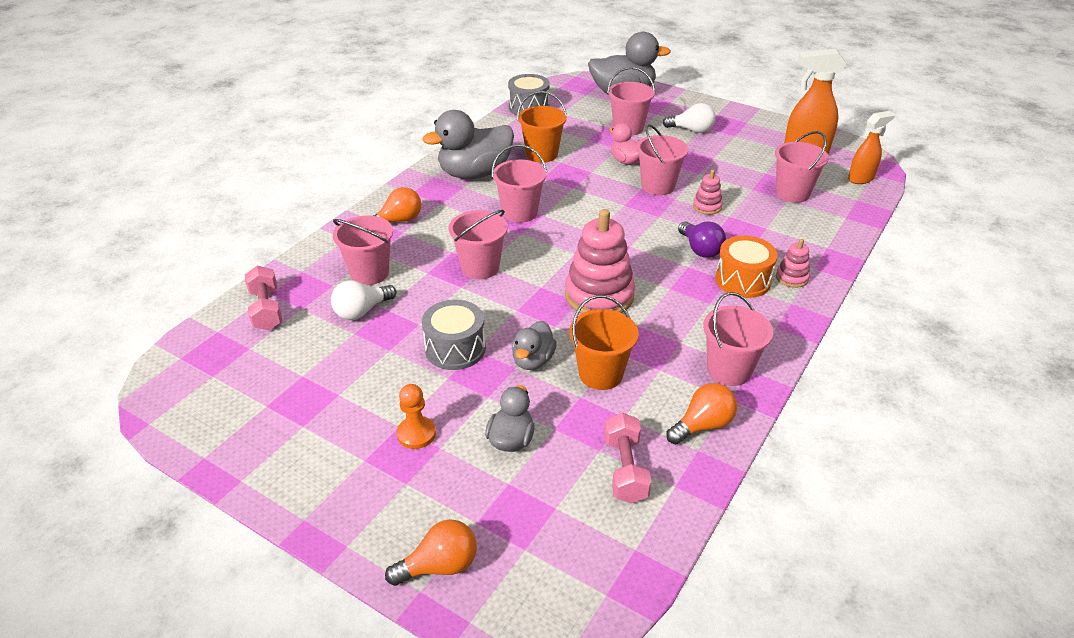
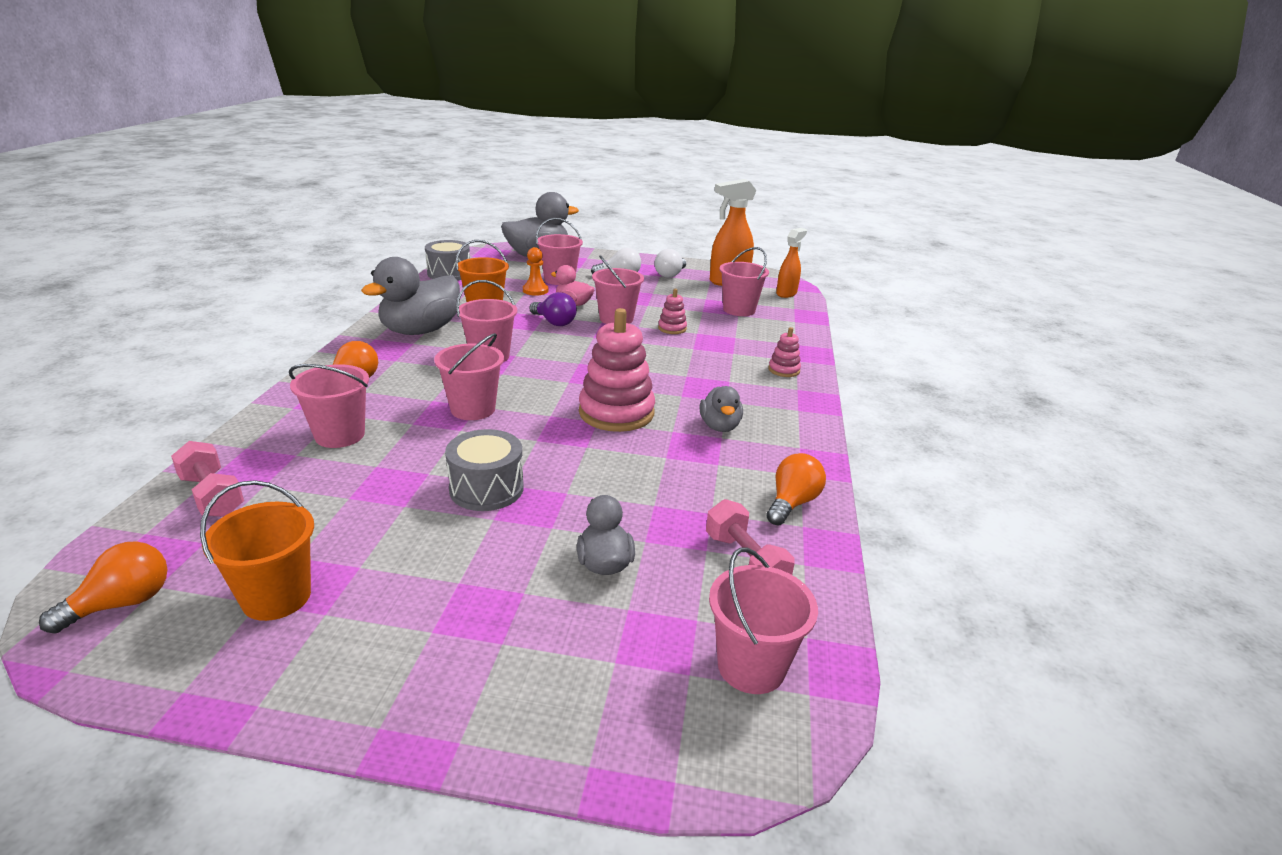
camera: 25 degrees left, 10 degrees down
white light bulb [331,280,397,320] -> white light bulb moved to [654,249,686,278]
orange light bulb [385,519,477,586] -> orange light bulb moved to [39,541,167,634]
orange pawn [397,384,436,449] -> orange pawn moved to [523,247,548,296]
grey duck [512,321,557,370] -> grey duck moved to [700,386,743,432]
orange bucket [570,295,639,390] -> orange bucket moved to [200,480,314,621]
purple light bulb [678,221,726,258] -> purple light bulb moved to [529,292,577,326]
pink bucket [703,292,773,386] -> pink bucket moved to [709,547,818,694]
orange drum [715,236,778,298] -> none

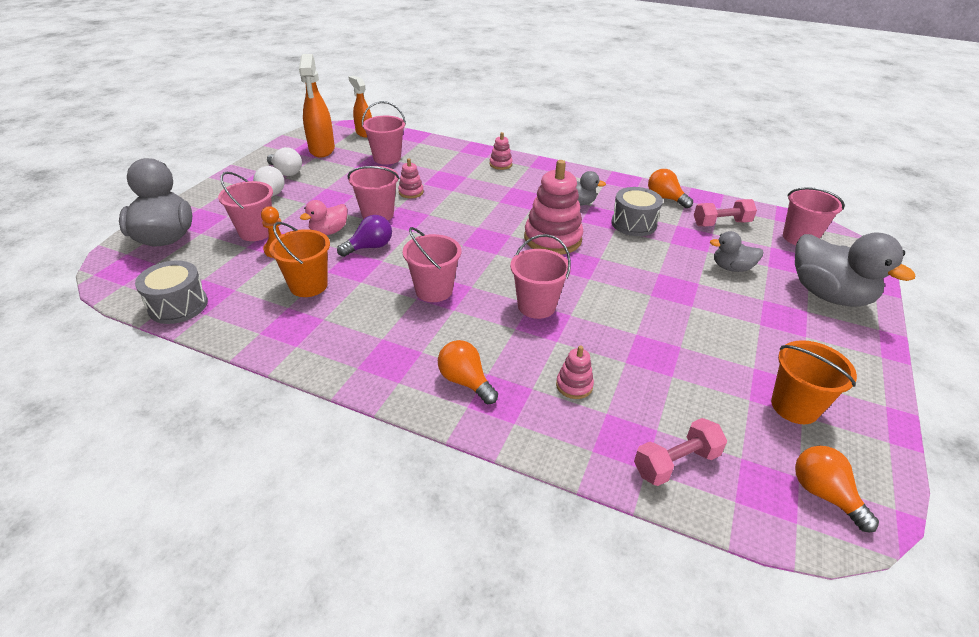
camera: 75 degrees left, 10 degrees up
pink bucket [289,364,369,448] -> pink stacking toy [556,346,594,399]
grey duck [361,257,460,335] -> grey duck moved to [795,232,915,307]
grey drum [445,429,524,511] -> grey drum moved to [611,187,663,236]

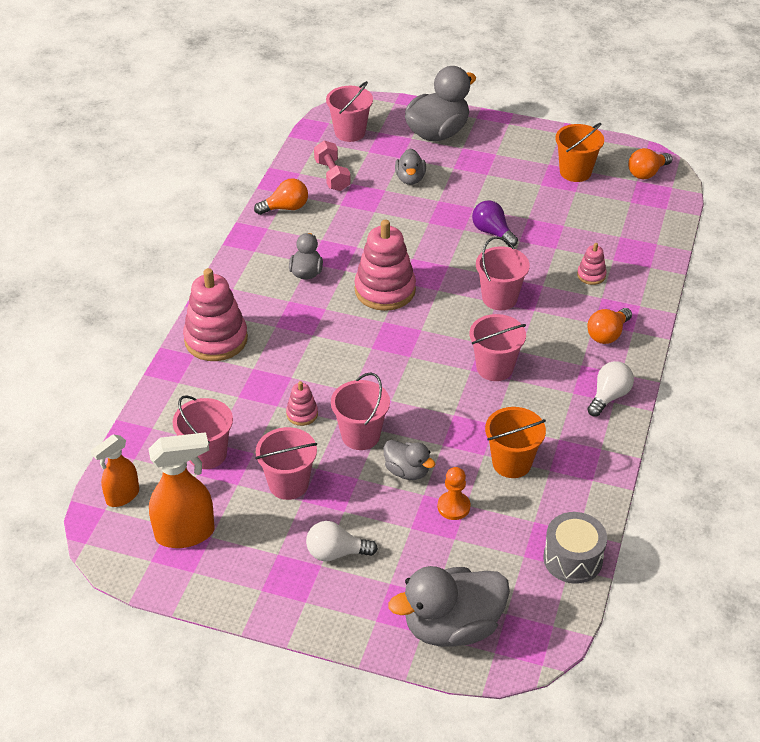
camera: 95 degrees left, 5 degrees up
pink bucket [218,172,273,241] -> pink bucket moved to [255,427,317,500]
white light bulb [267,147,302,176] -> white light bulb moved to [587,361,634,417]
pink duck [300,200,347,235] -> grey duck [384,440,435,480]
purple light bulb [337,215,392,257] -> purple light bulb moved to [472,200,518,247]
pink stacking toy [489,132,512,170] -> pink stacking toy [183,268,248,361], size x2.10
grey drum [611,187,663,236] -> none
pink dumbbell [634,418,727,486] -> none
orange light bulb [648,169,693,208] -> orange light bulb turned 150 degrees counterclockwise [254,178,308,215]

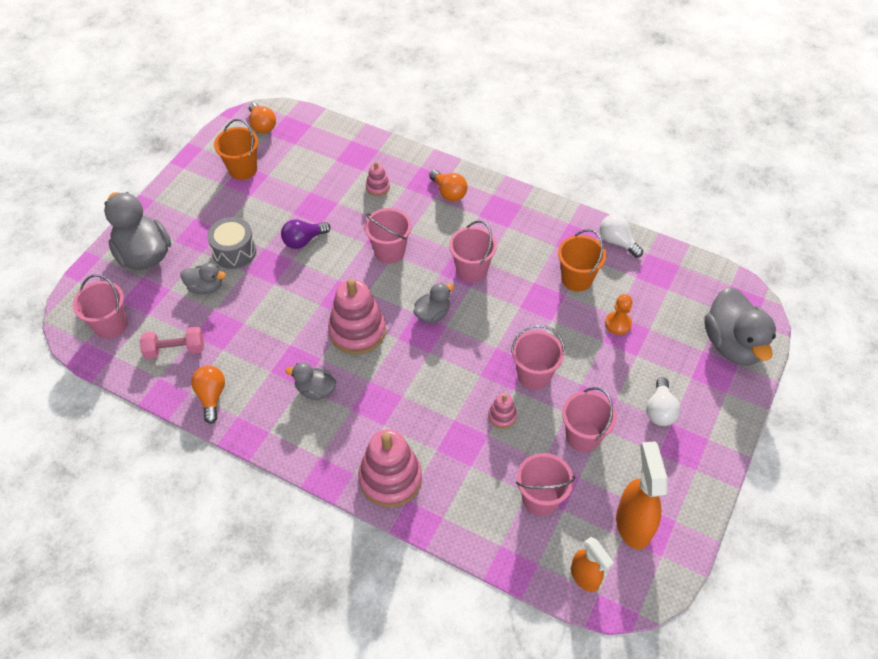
camera: 80 degrees left, 10 degrees up
grey duck [384,440,435,480] -> grey duck moved to [414,283,454,323]
grey drum [543,512,607,584] -> grey drum moved to [207,217,256,269]
white light bulb [587,361,634,417] -> white light bulb moved to [600,214,643,258]

